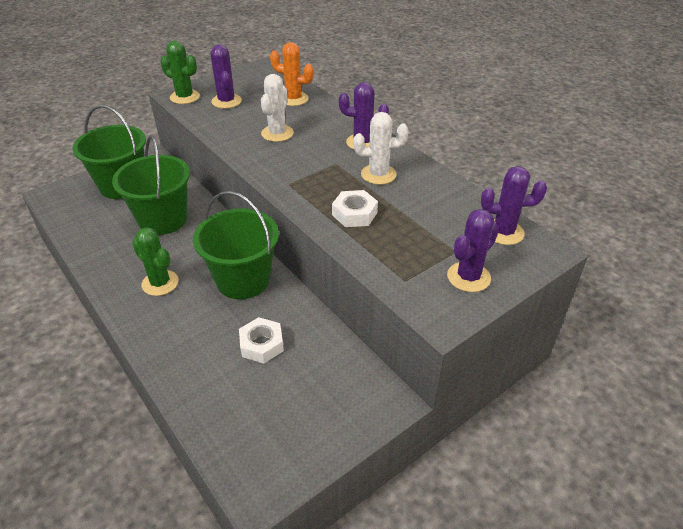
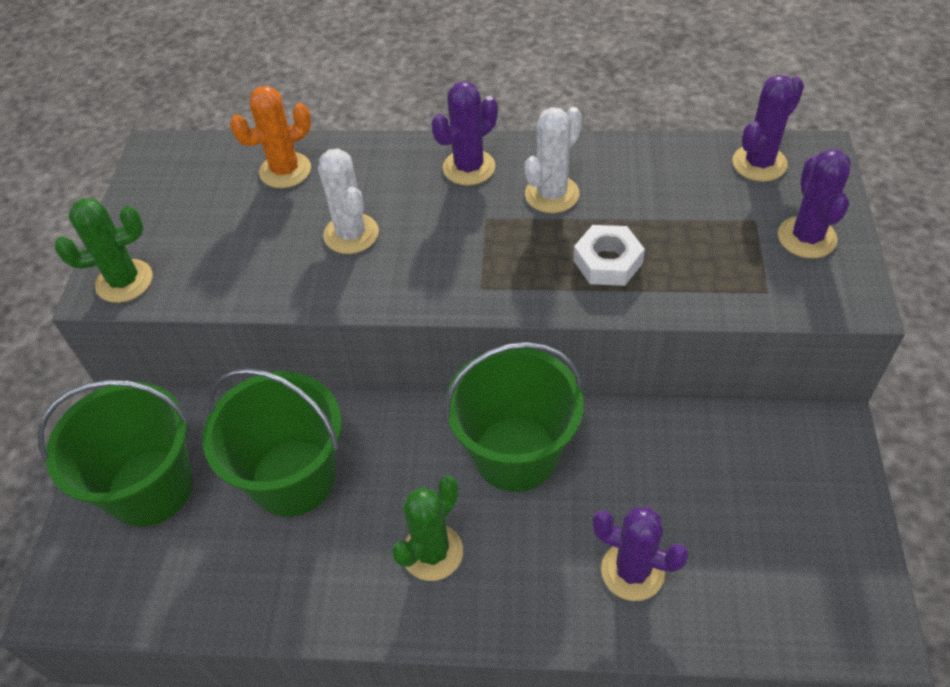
camera: 45 degrees left, 10 degrees up
green cactus [132,227,179,296] -> green cactus turned 45 degrees counterclockwise [392,476,463,581]
purple cactus [211,44,242,109] -> purple cactus moved to [592,507,689,601]
white nut [239,317,284,363] -> none

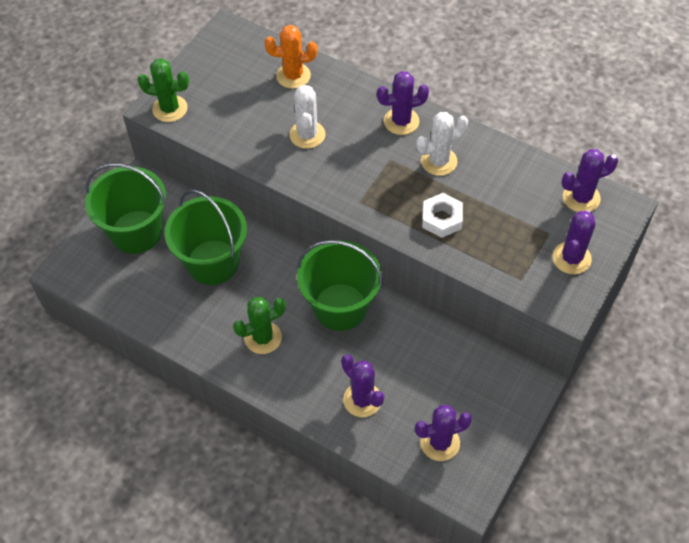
camera: 25 degrees right, 5 degrees up
none -> purple cactus [415,405,472,461]

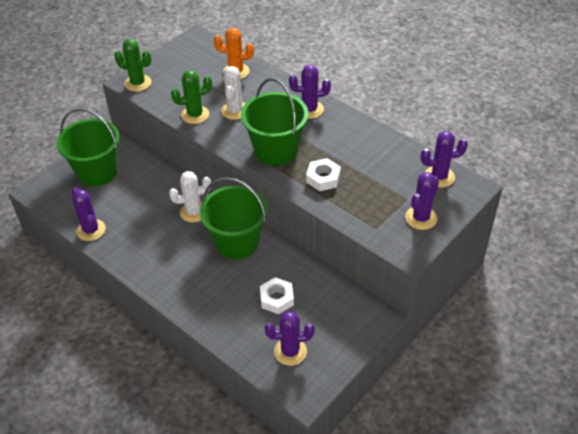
camera: 10 degrees right, 10 degrees down
green bucket [164,190,247,285] -> green bucket moved to [241,78,309,166]
green cactus [233,297,286,354] -> green cactus moved to [171,70,212,124]
purple cactus [341,354,384,417] -> purple cactus moved to [72,187,106,241]
white cactus [416,112,468,176] -> white cactus moved to [169,171,211,223]
none -> white nut [260,277,294,314]

